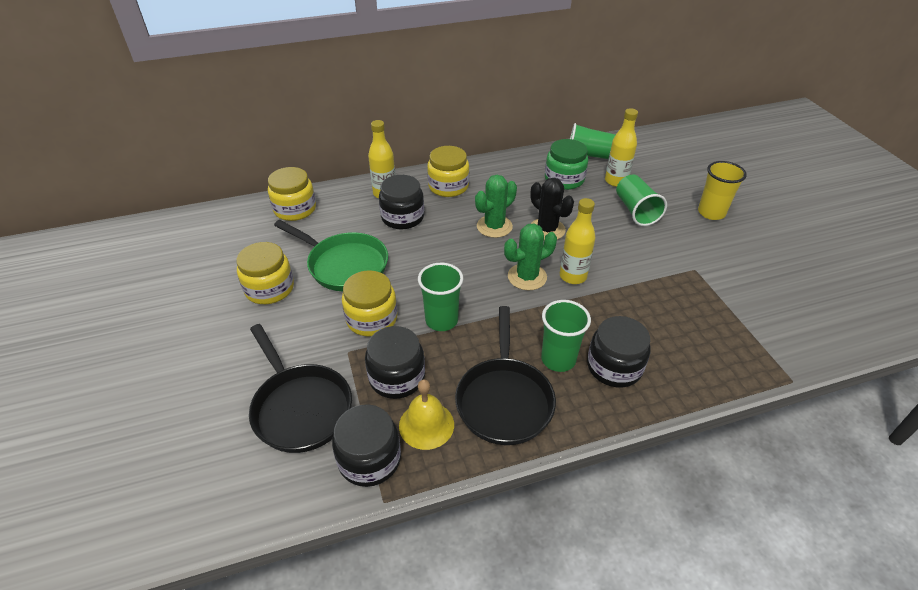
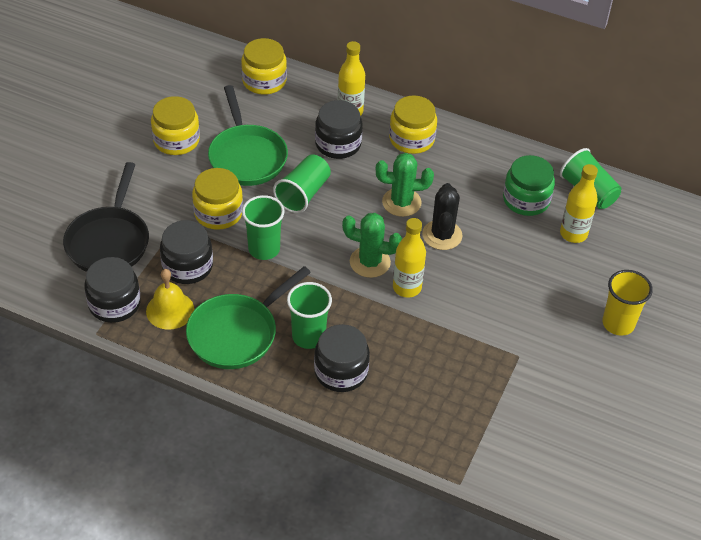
camera: 40 degrees right, 5 degrees up
black pan [455,306,556,445] -> green pan [186,266,311,369]
green cup [616,174,667,226] -> green cup moved to [273,155,331,213]

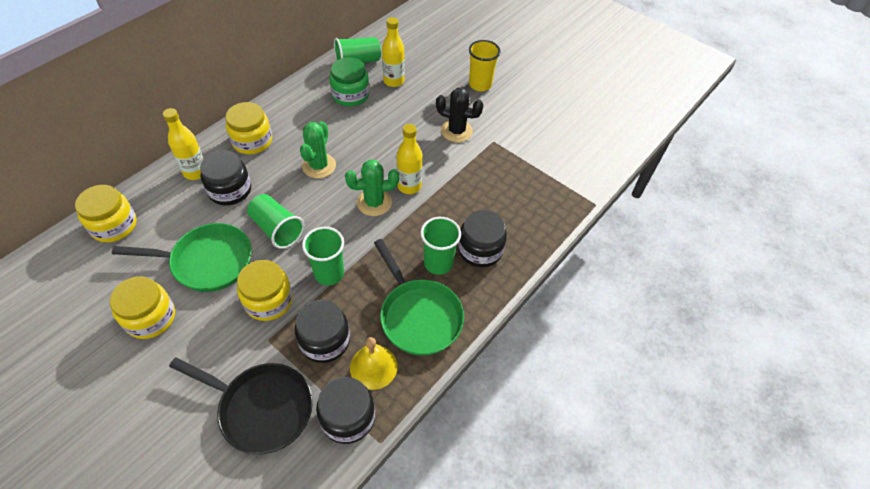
camera: 75 degrees left, 5 degrees up
green cactus [342,213,402,278] -> green cactus turned 45 degrees clockwise [345,159,399,216]
black cactus [422,183,462,250] -> black cactus moved to [436,88,483,142]

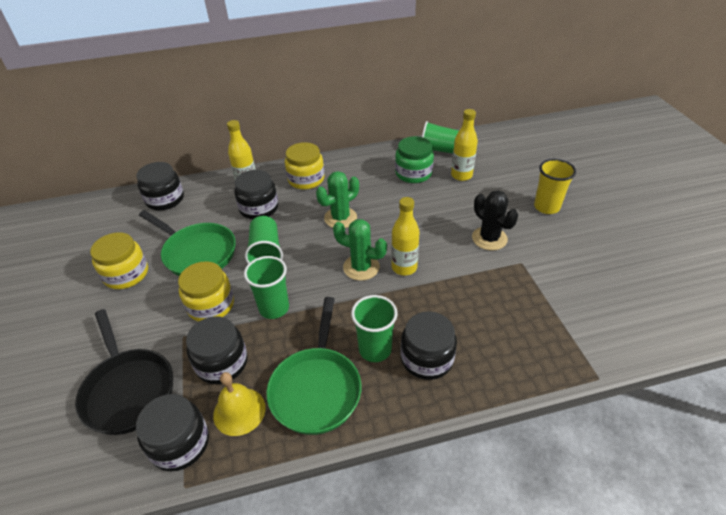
camera: 40 degrees right, 10 degrees down
yellow jar [75,185,137,242] -> black jar [136,162,184,210]

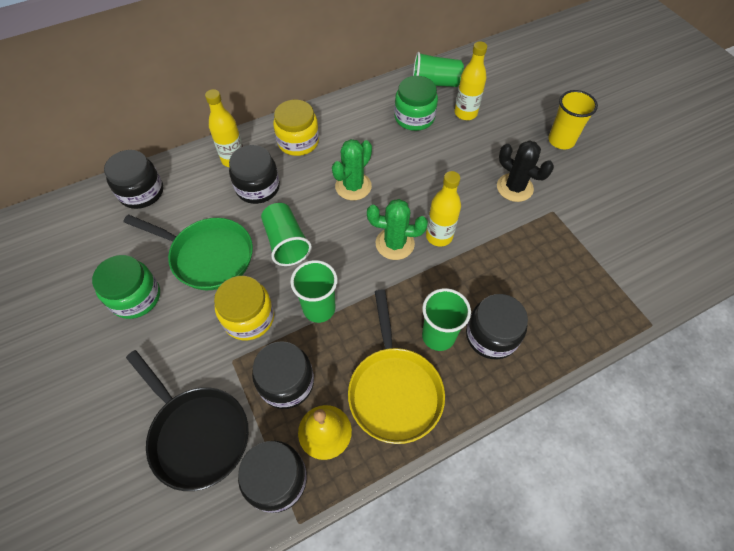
camera: 15 degrees left, 15 degrees up
yellow jar [90,232,148,289] -> green jar [92,255,160,319]
green pan [266,297,361,435] -> yellow pan [348,290,445,444]

